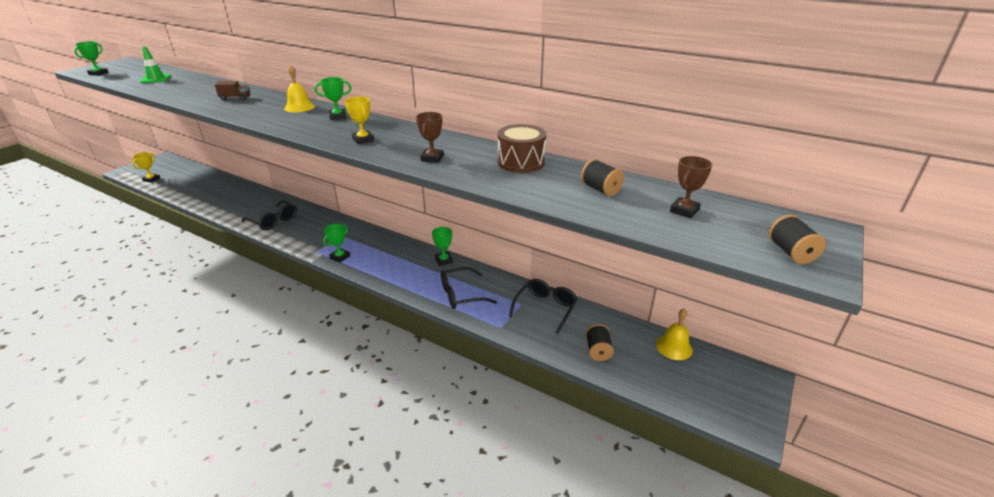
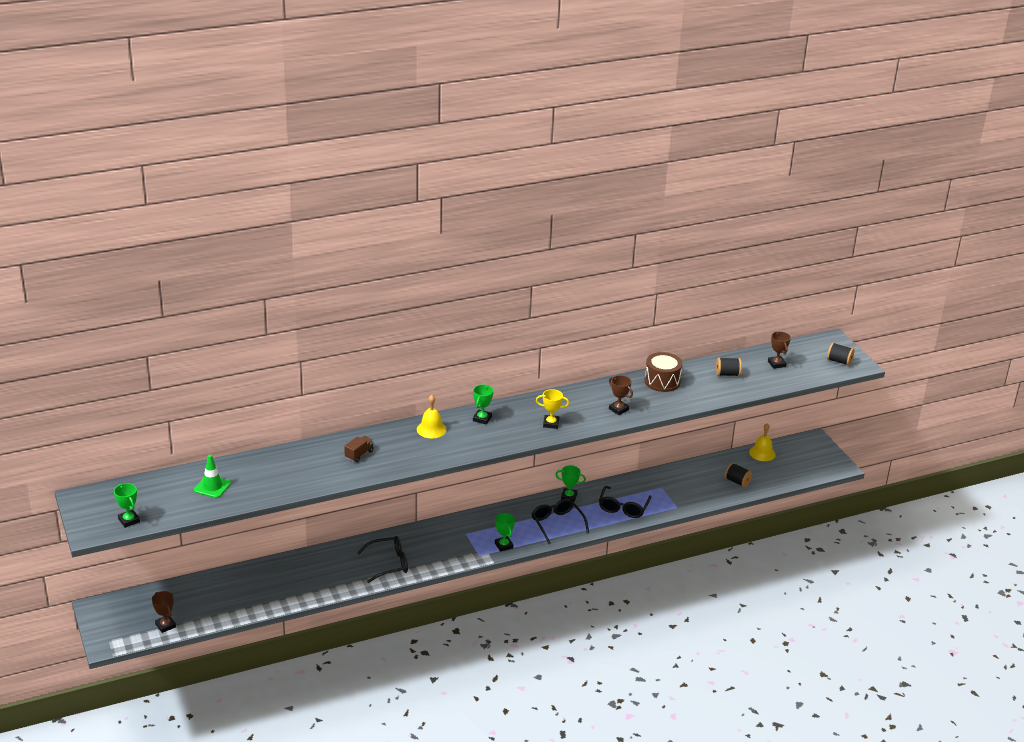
camera: 55 degrees left, 0 degrees up
yellow trophy [132,152,160,183] -> brown trophy [152,591,176,633]
black glasses [509,279,577,334] -> black glasses moved to [532,499,589,544]

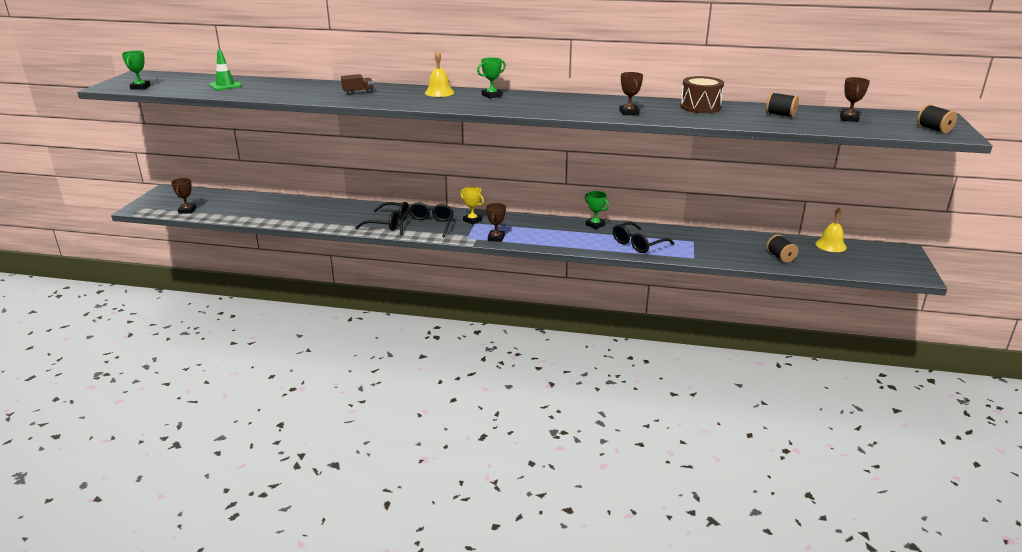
camera: 35 degrees right, 5 degrees down
green trophy [495,513,515,552] -> brown trophy [486,203,506,242]
black glasses [532,499,589,544] -> black glasses moved to [400,203,454,238]
yellow trophy [536,389,569,429] -> yellow trophy moved to [460,187,484,224]

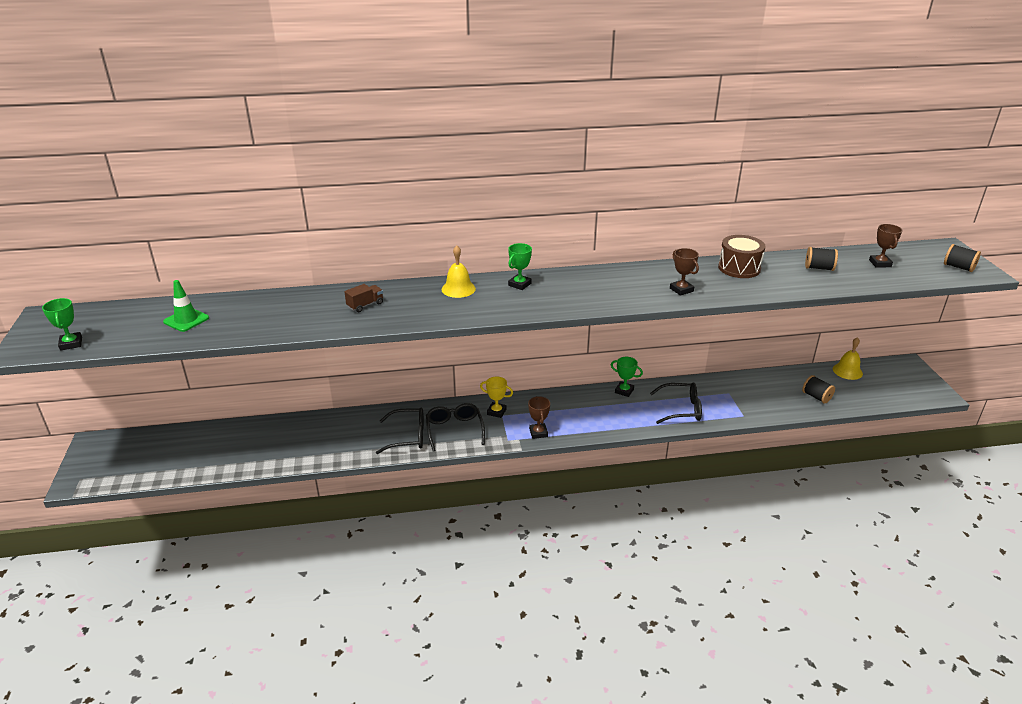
camera: 20 degrees left, 5 degrees up
brown trophy [171,178,196,214] -> none
black glasses [613,222,674,253] -> black glasses turned 120 degrees counterclockwise [650,382,702,424]

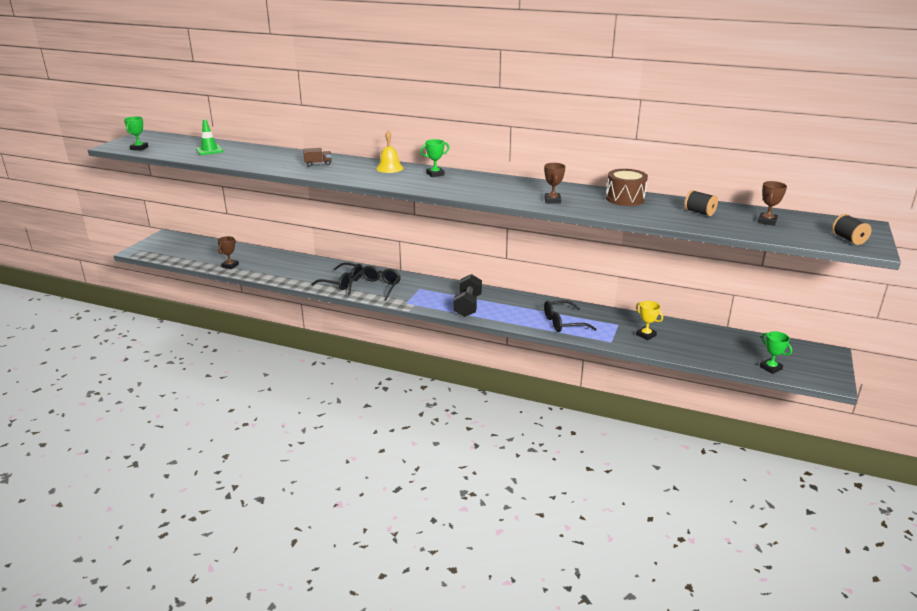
camera: 30 degrees right, 5 degrees down
yellow trophy [480,376,513,418] -> yellow trophy moved to [636,301,663,341]
brown trophy [528,396,550,439] -> brown trophy moved to [217,236,239,269]
green trophy [611,357,643,397] -> green trophy moved to [760,331,792,374]
black glasses [650,382,702,424] -> black glasses turned 135 degrees clockwise [544,300,597,332]
black spool [802,375,835,404] -> none
yellow bell [833,337,863,380] -> none
none -> black dumbbell [454,274,482,317]

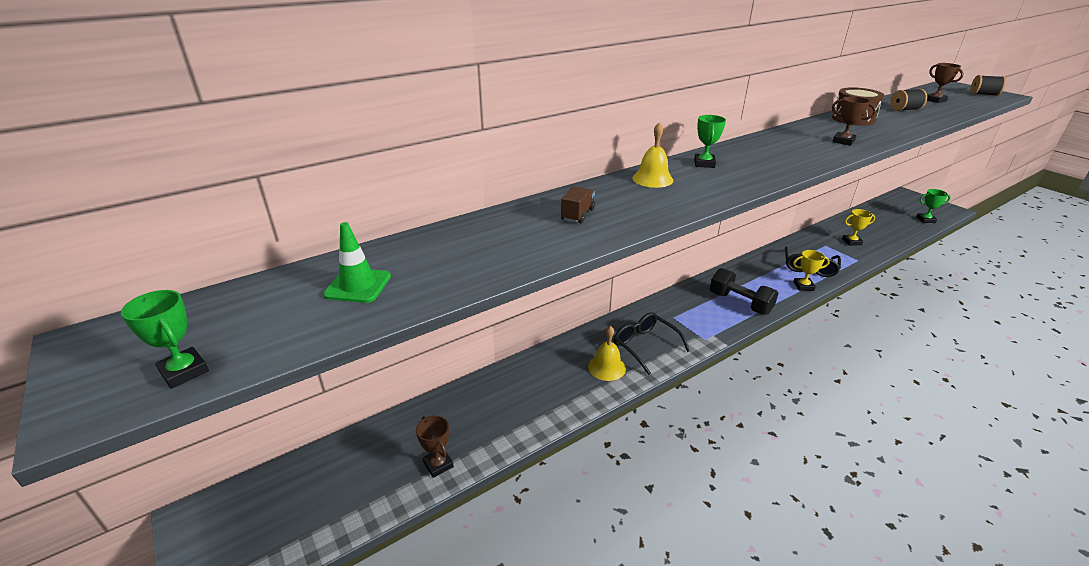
camera: 55 degrees left, 5 degrees up
black glasses [311,262,363,290] -> yellow bell [588,326,626,381]
none -> yellow trophy [793,250,830,291]

